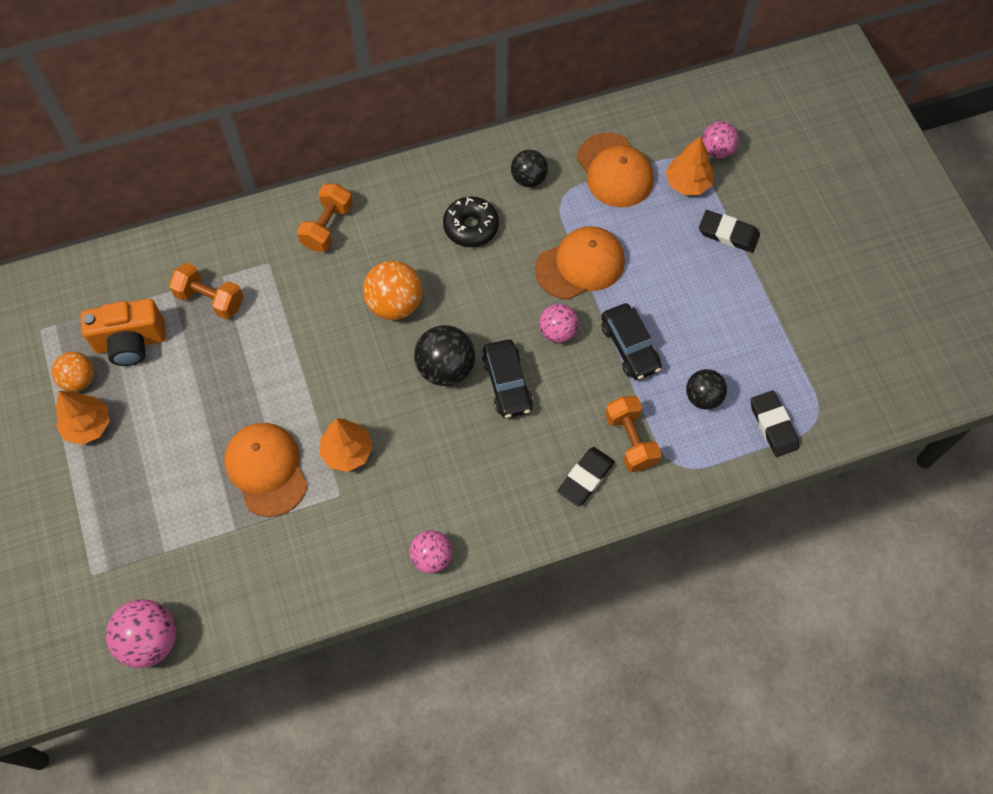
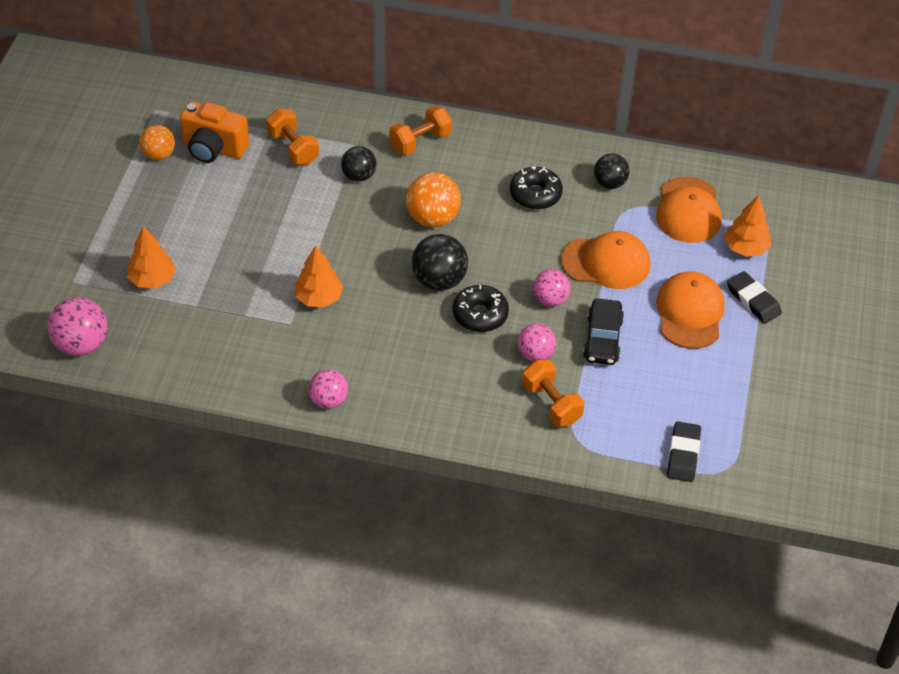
camera: 30 degrees right, 15 degrees down
orange tree [56,391,110,445] -> orange tree moved to [127,226,176,289]
orange cap [224,423,308,517] -> orange cap moved to [656,271,725,349]
black car [482,339,533,418] -> black donut [453,285,509,332]
black eraser [557,447,615,507] -> none
orange dumbbell [605,396,662,472] -> orange dumbbell turned 45 degrees counterclockwise [522,360,584,427]
black ball [686,369,727,410] -> black ball moved to [341,146,376,182]
pink ball [701,121,739,159] -> pink ball moved to [518,323,556,361]

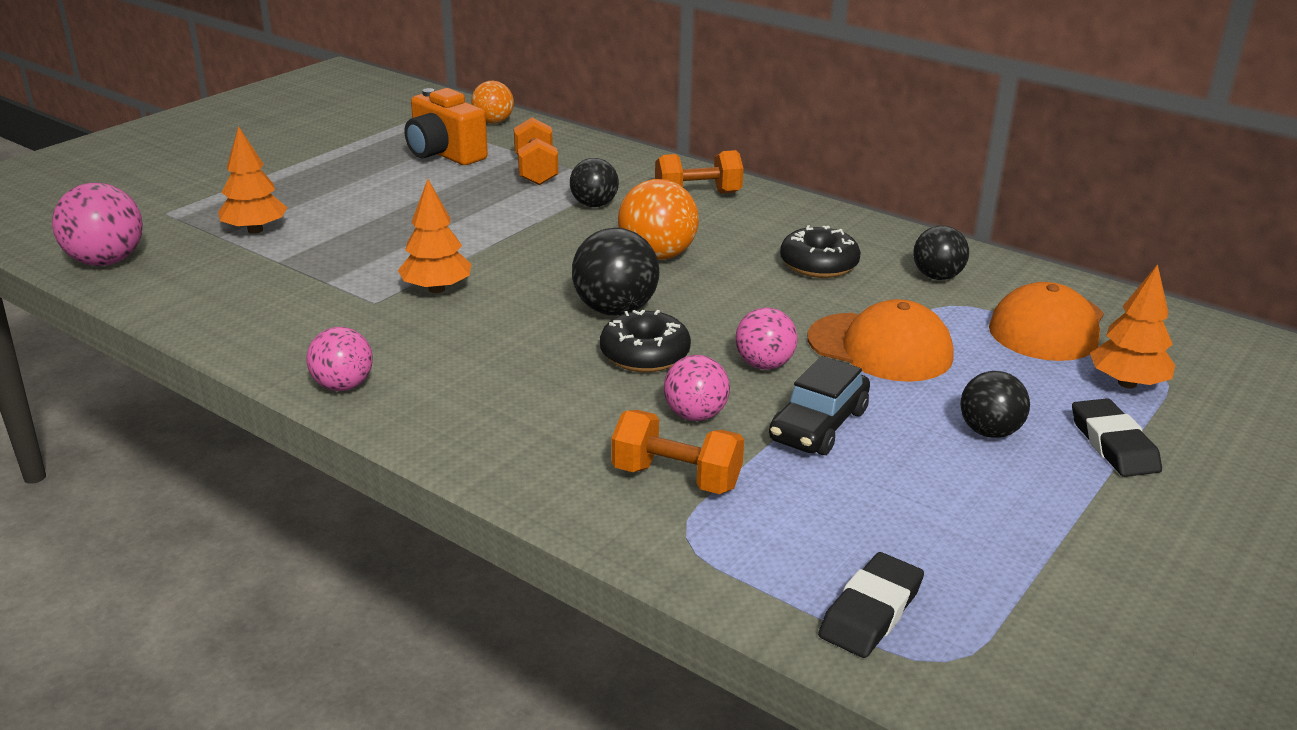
camera: 25 degrees right, 20 degrees down
orange ball [139,125,175,160] -> orange ball moved to [471,81,514,124]
orange dumbbell [522,360,584,427] -> orange dumbbell turned 60 degrees counterclockwise [611,410,744,494]
orange cap [656,271,725,349] -> black ball [960,371,1030,438]

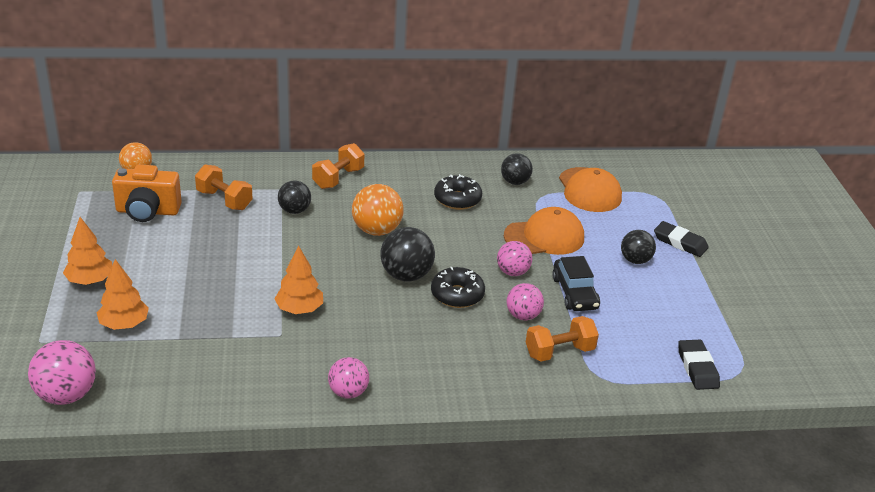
camera: 45 degrees left, 5 degrees up
orange tree [1090,264,1175,388] -> orange tree moved to [63,217,112,285]

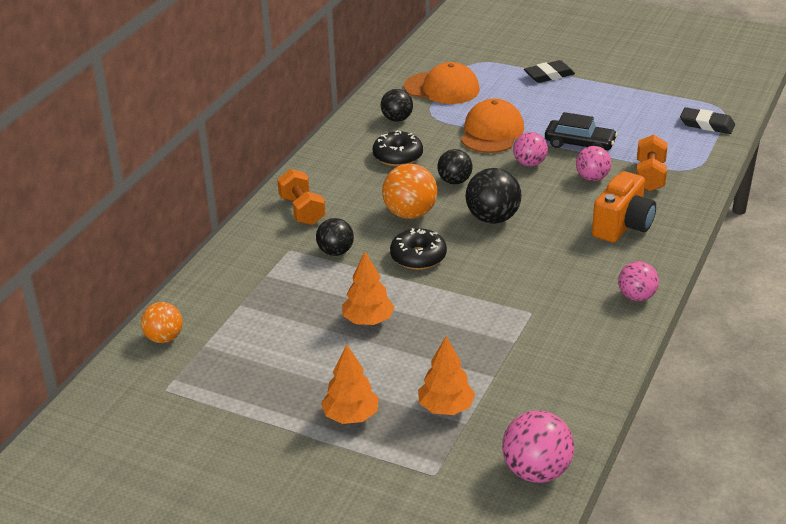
camera: 55 degrees left, 0 degrees up
orange camera [112,165,182,222] -> orange camera moved to [592,171,656,243]
orange dumbbell [195,164,253,210] -> none
orange tree [274,245,323,314] -> orange tree moved to [342,252,394,325]
black donut [431,267,485,308] -> black donut moved to [390,228,447,270]
black ball [621,230,656,264] -> black ball moved to [437,149,473,184]

